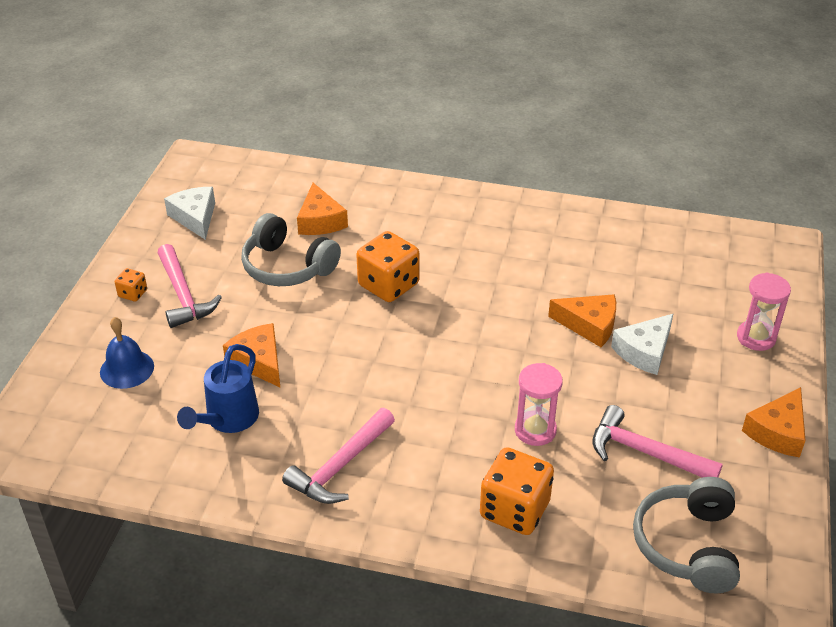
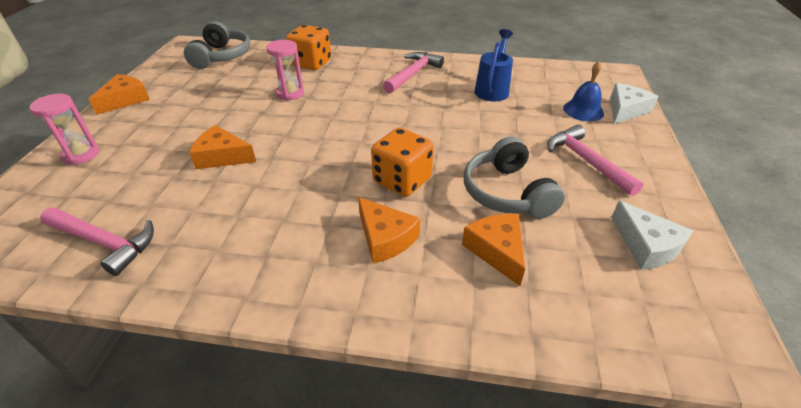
camera: 175 degrees right, 0 degrees up
orange dice [115,268,147,301] -> none
orange cheese [223,323,280,387] -> orange cheese moved to [358,197,420,264]
grey headphones [241,213,341,286] -> grey headphones turned 135 degrees counterclockwise [464,137,565,219]
pink hammer [593,405,723,478] -> pink hammer moved to [40,207,154,276]
white cheese [611,314,673,375] -> white cheese moved to [610,83,659,124]

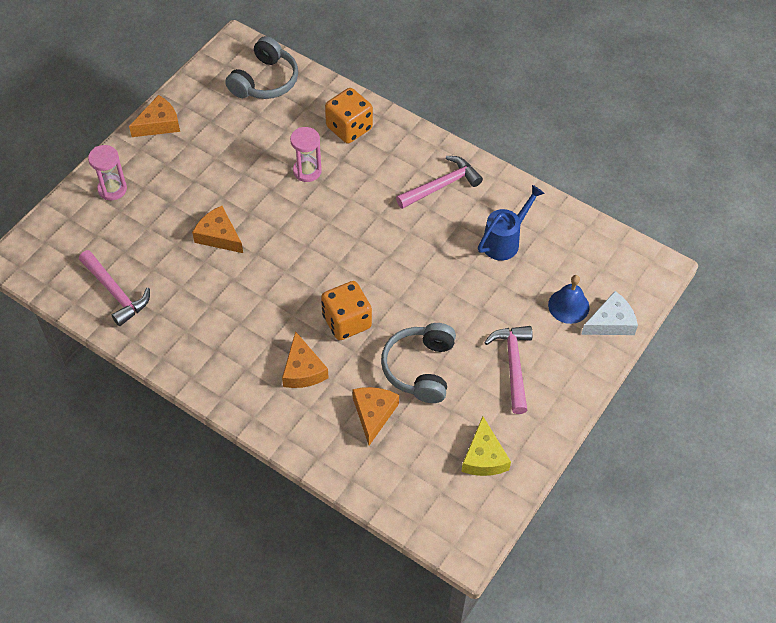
camera: 25 degrees right, 15 degrees up
white cheese [611,201,693,270] -> yellow cheese [461,416,511,476]

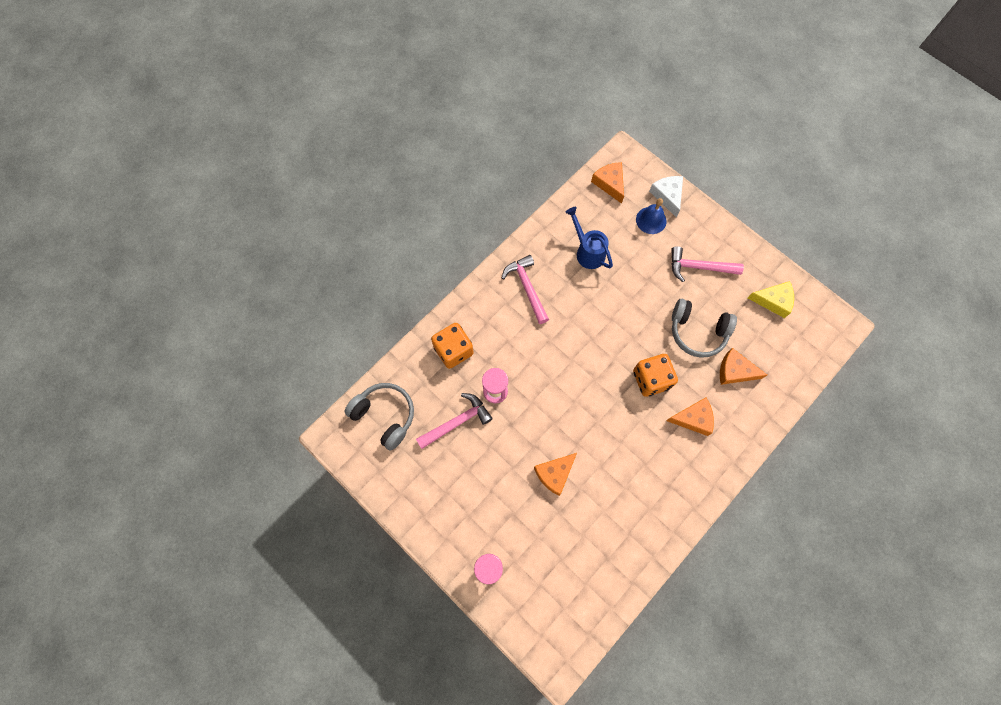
camera: 80 degrees left, 15 degrees up
pink hammer [79,250,150,326] -> pink hammer moved to [416,393,493,449]
orange cheese [129,95,180,137] -> orange cheese moved to [591,162,624,204]

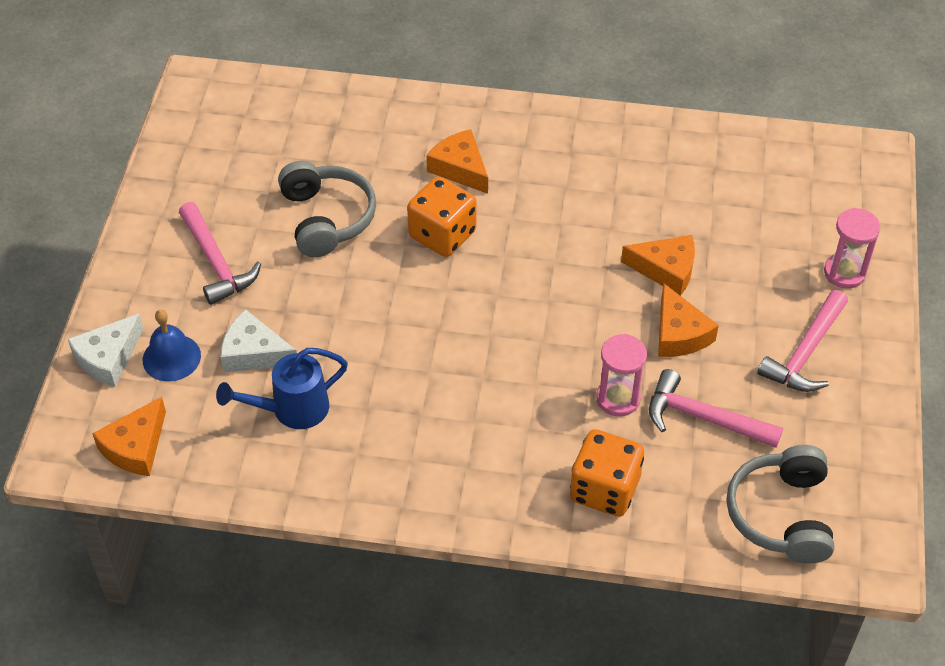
camera: 125 degrees left, 20 degrees down
pink hammer [502,255,549,324] -> pink hammer moved to [757,290,848,392]
blue watering can [565,207,613,269] -> blue watering can turned 45 degrees clockwise [216,348,348,429]
orange cheese [720,348,767,385] -> orange cheese moved to [658,284,719,357]
yellow cheese [748,281,794,318] -> none
none -> white cheese [221,309,297,372]

